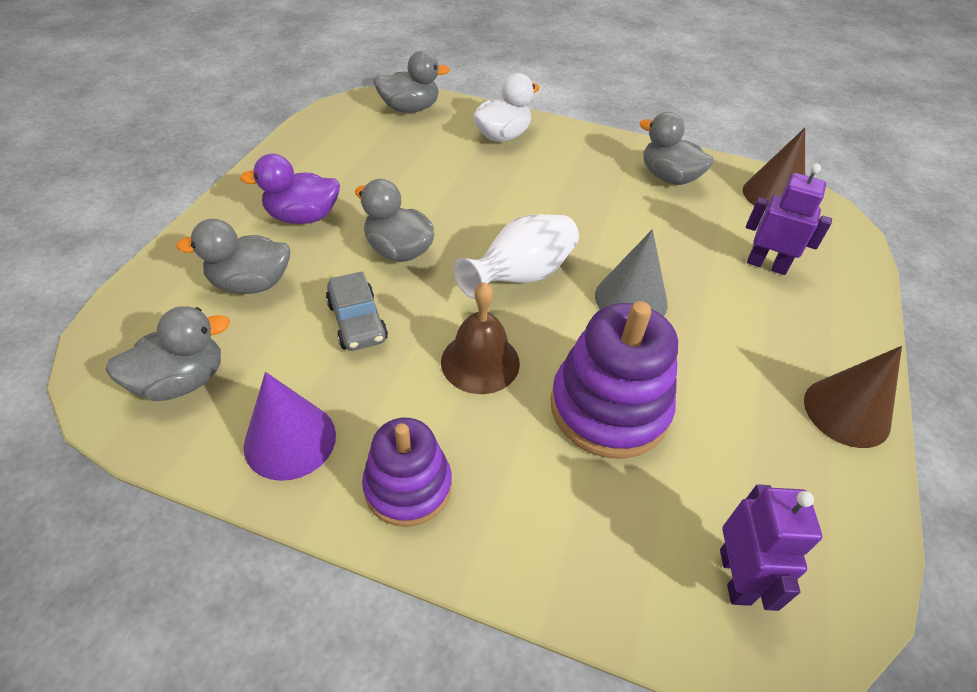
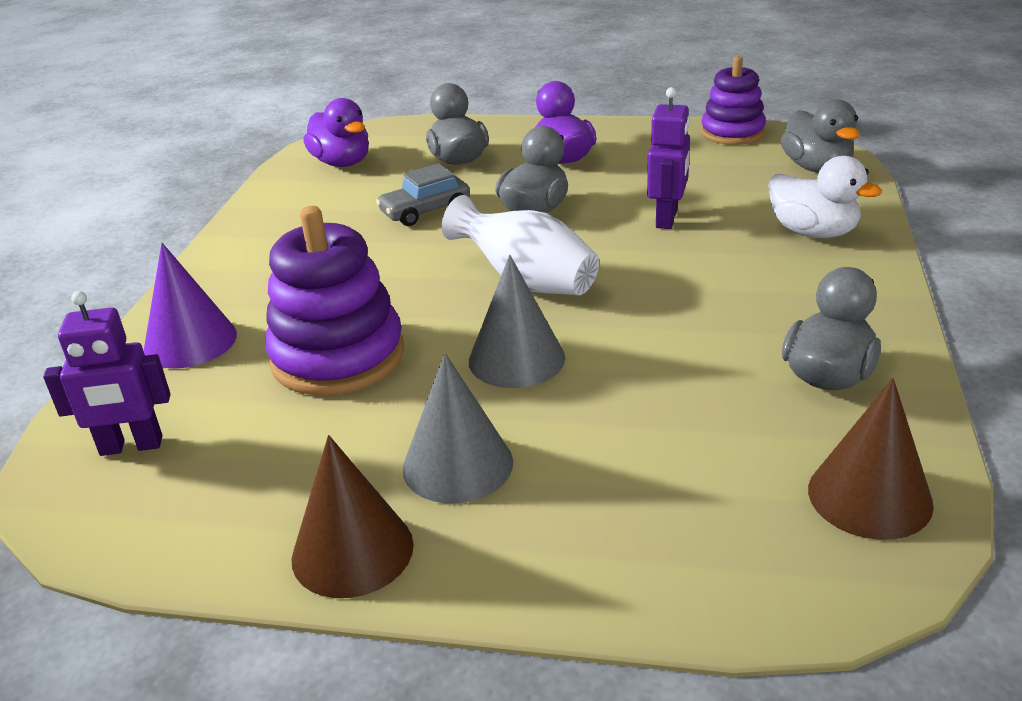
camera: 85 degrees right, 15 degrees down
grey duck [105,306,230,401] -> purple duck [303,98,369,167]
purple cone [244,372,336,481] -> purple cone moved to [144,243,237,369]
purple stacking toy [362,418,452,527] -> purple stacking toy moved to [701,56,766,145]
brown bell [441,282,520,394] -> none
purple robot [746,164,832,275] -> purple robot moved to [647,87,690,229]
none -> grey cone [403,353,513,503]

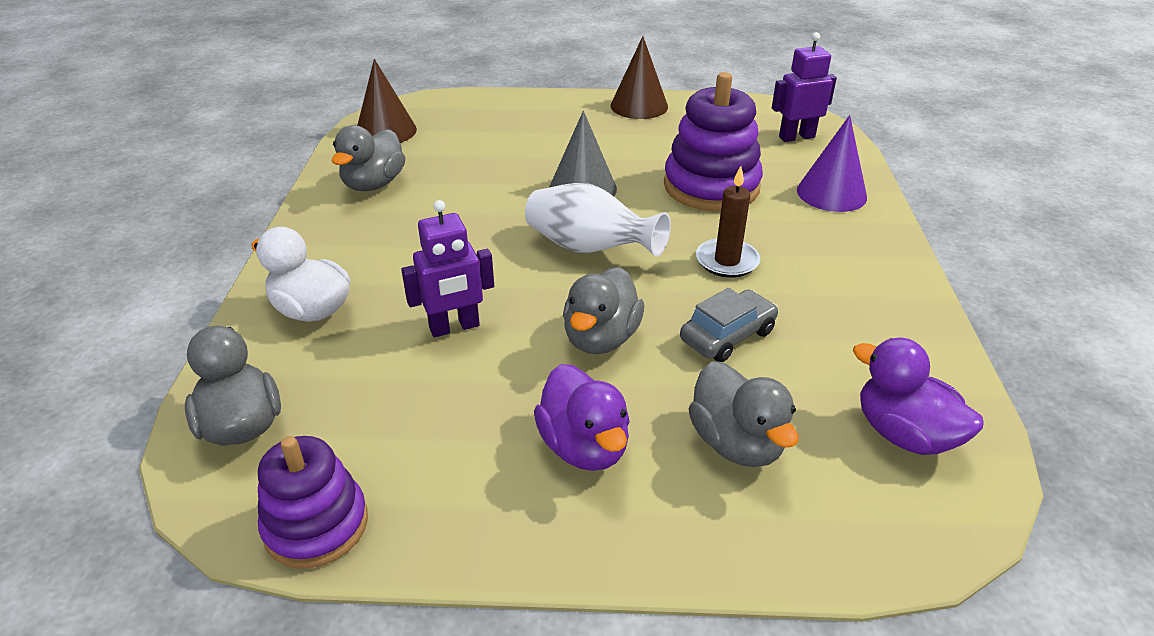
camera: 170 degrees right, 5 degrees up
grey cone [403,353,513,503] -> none
purple robot [647,87,690,229] -> purple robot turned 120 degrees counterclockwise [401,200,494,337]
none -> brown candle [696,166,760,278]

